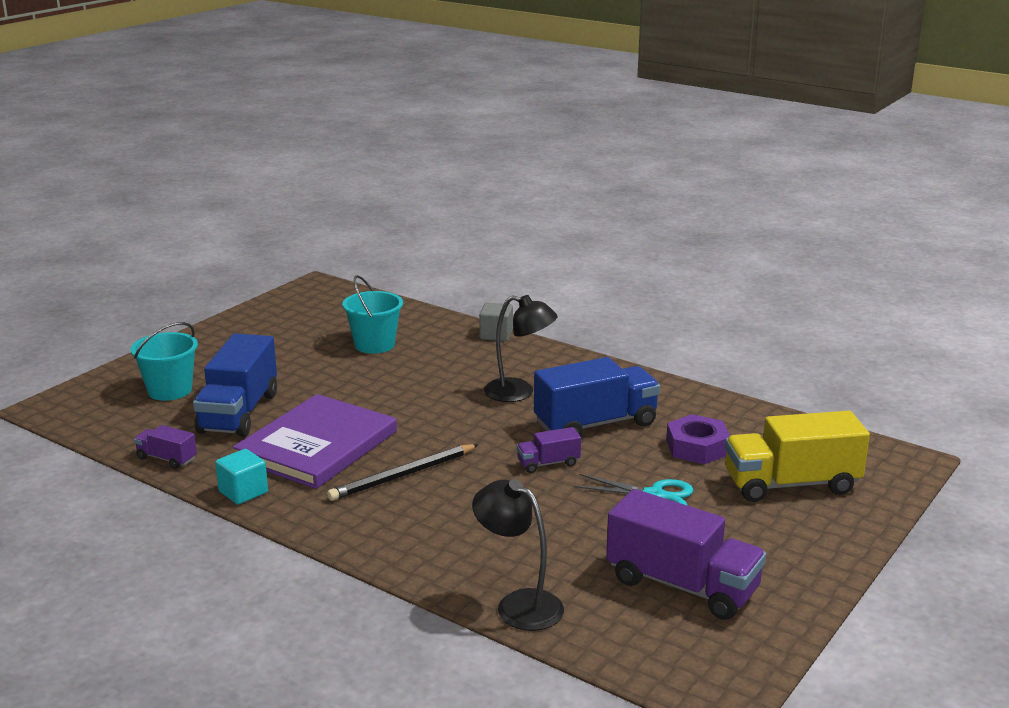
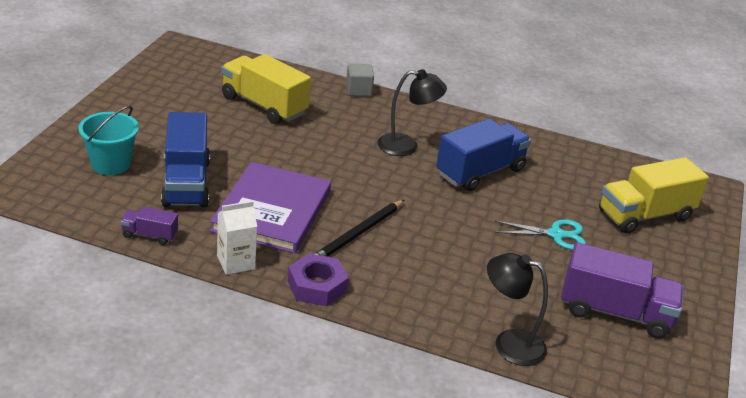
camera: 20 degrees left, 10 degrees up
turquoise cube [215,449,268,504] -> white carton [217,201,257,275]
turquoise bucket [342,275,403,354] -> yellow truck [221,54,311,124]
purple truck [517,427,581,473] -> none
purple nut [666,414,730,464] -> purple nut moved to [288,253,348,306]

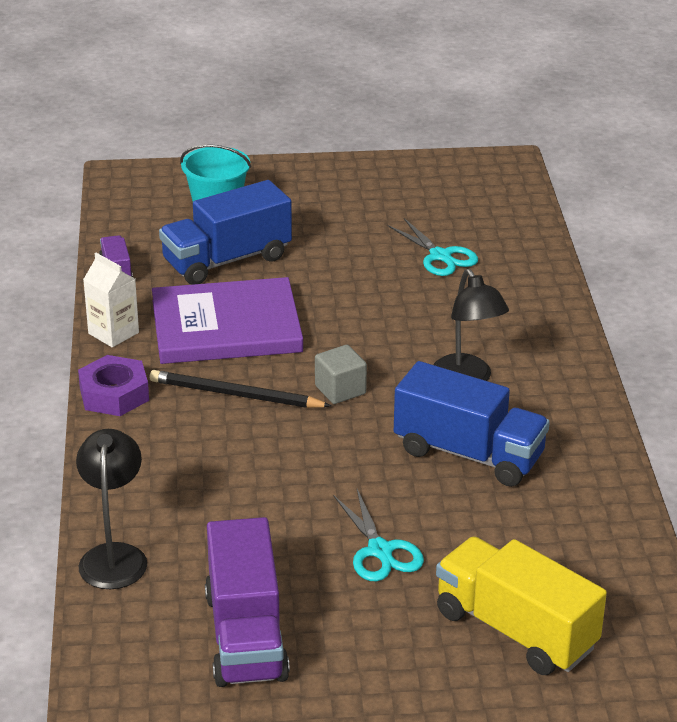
camera: 70 degrees right, 0 degrees up
yellow truck [221,54,311,124] -> turquoise scissors [387,218,478,276]
grey cube [346,64,374,97] -> grey cube moved to [315,345,367,404]

